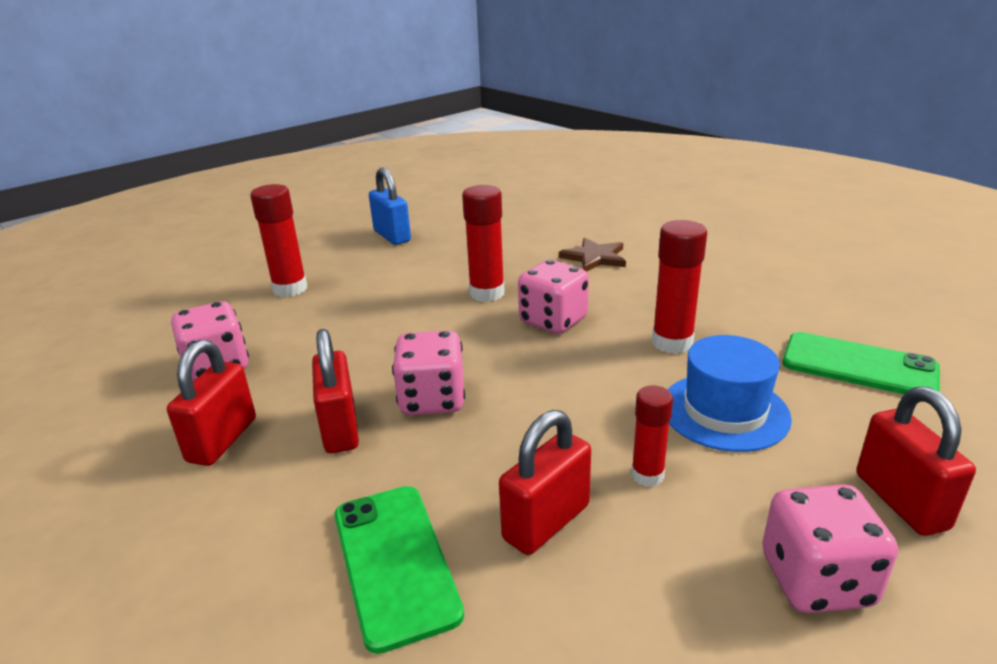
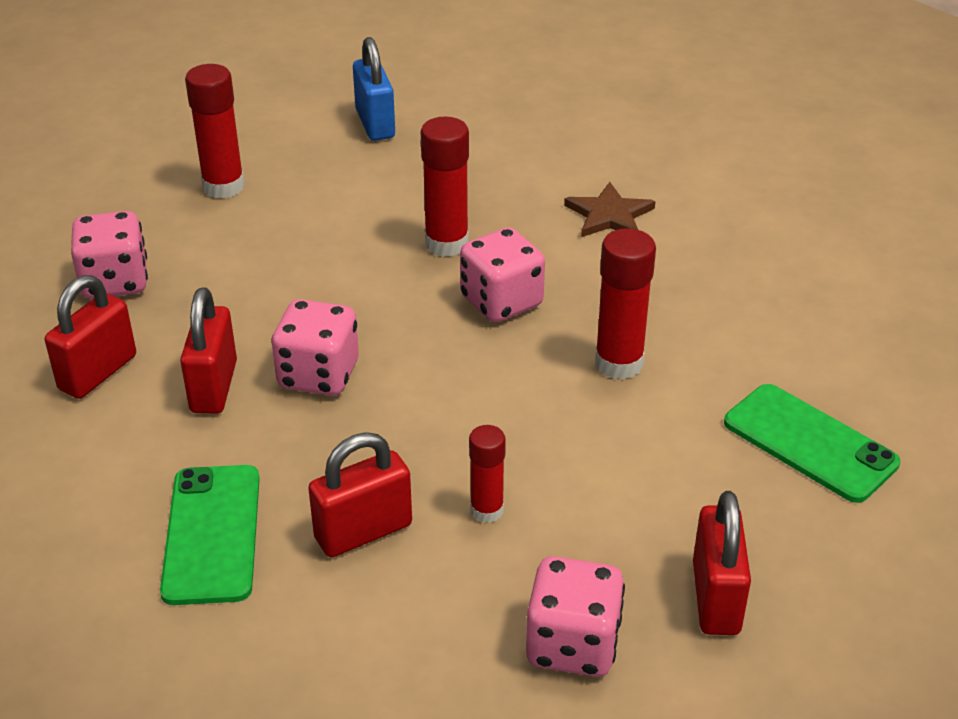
camera: 15 degrees right, 10 degrees up
blue hat [668,335,792,452] -> none

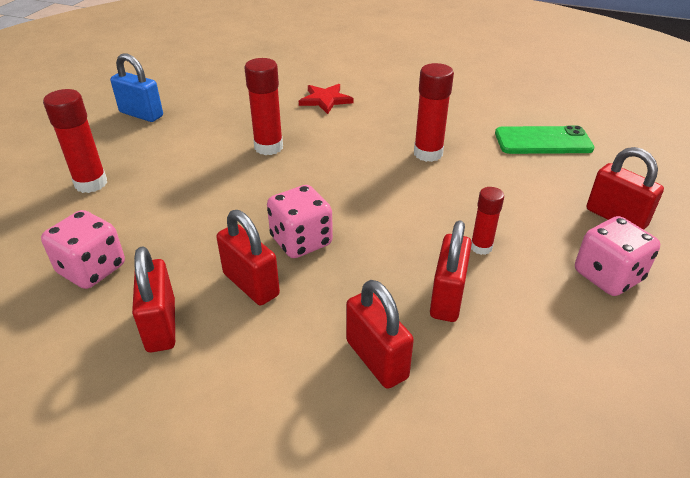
camera: 45 degrees left, 0 degrees up
green phone [160,465,260,605] -> red padlock [346,280,414,389]
pink dice [460,227,545,322] -> none
brown star [564,182,655,237] -> red star [299,84,354,114]

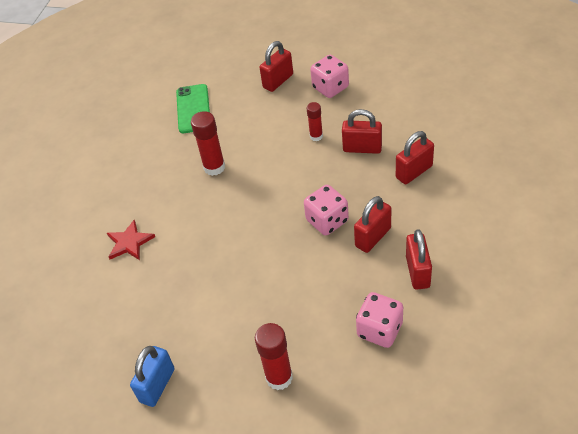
camera: 90 degrees left, 10 degrees up
red padlock [132,246,175,352] -> red padlock turned 75 degrees counterclockwise [406,229,432,290]
red glue stick [245,58,283,155] -> none

